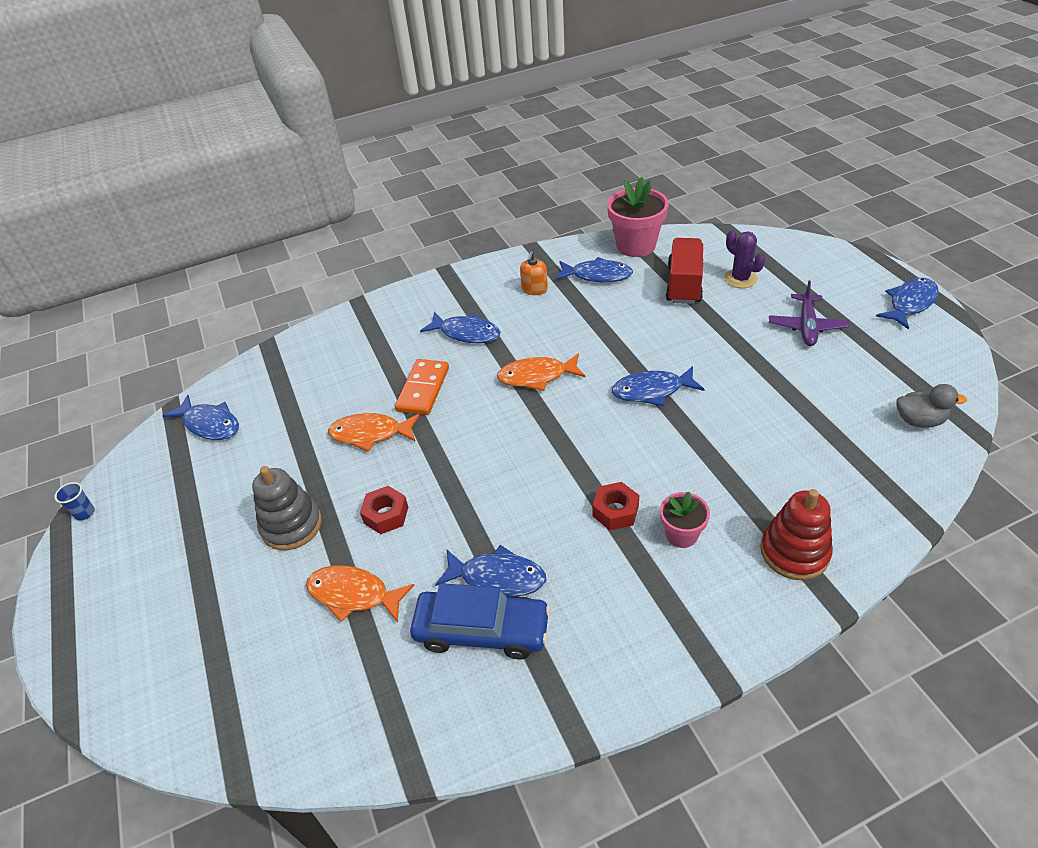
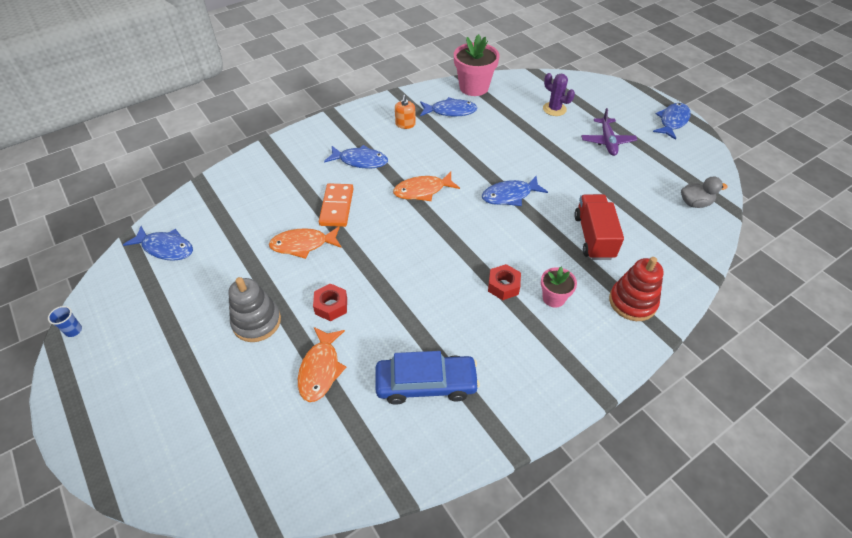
camera: 15 degrees left, 5 degrees up
orange fish [306,565,414,622] -> orange fish turned 90 degrees counterclockwise [298,327,346,402]
blue fish [435,545,546,597] -> none
red truck [666,238,704,304] -> red truck moved to [574,194,624,260]

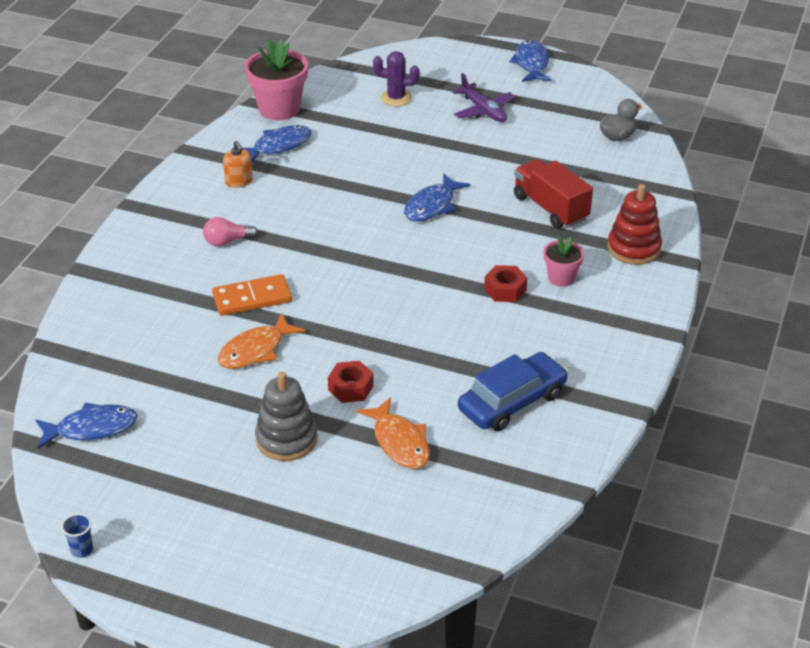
camera: 35 degrees left, 10 degrees down
orange domino [319,183,354,227] -> orange domino turned 75 degrees counterclockwise [212,274,292,316]
blue fish [324,145,388,169] -> pink light bulb [203,217,258,247]
orange fish [393,172,460,201] -> none

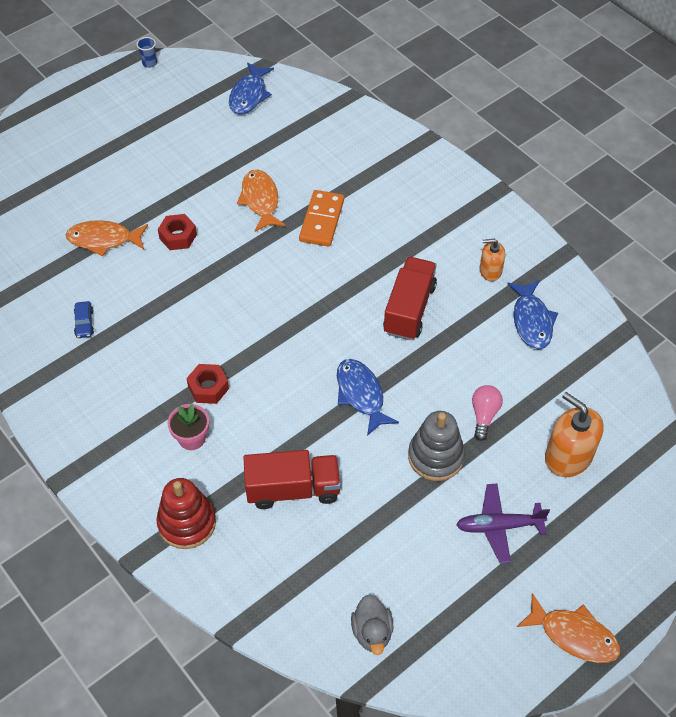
camera: 120 degrees right, 15 degrees up
pink light bulb [203,217,258,247] -> pink light bulb moved to [472,385,503,441]
pink flower pot [245,39,308,120] -> none
grey stacking toy [255,372,318,461] -> grey stacking toy moved to [408,411,465,481]
purple cactus [373,51,420,107] -> orange soap dispenser [545,392,604,477]
blue car [458,352,568,431] -> blue car [74,301,94,338], size x0.42
blue fish [509,40,552,82] -> orange fish [517,593,620,663]
none -> red truck [383,257,437,340]

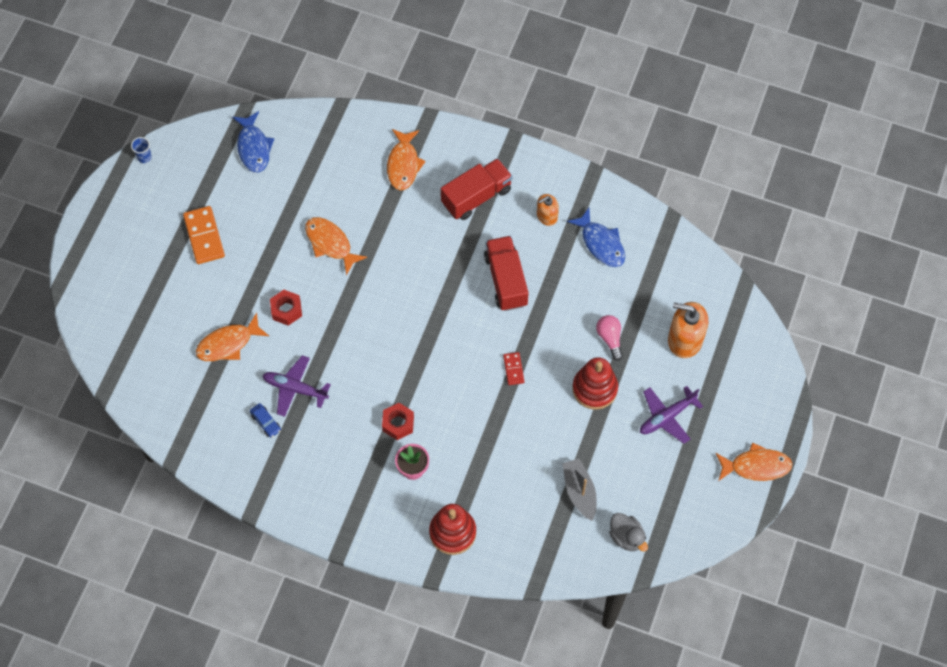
camera: 30 degrees left, 10 degrees up
red truck [243,450,341,509] -> red truck moved to [441,158,513,220]
orange domino [299,190,344,247] -> orange domino moved to [183,206,225,264]
blue fish [337,359,399,436] -> red domino [503,352,524,385]
grey stacking toy [408,411,465,481] -> red stacking toy [572,357,618,410]
none -> purple plane [263,355,331,417]
none -> orange fish [387,129,426,191]
none -> grey boat [562,458,597,521]

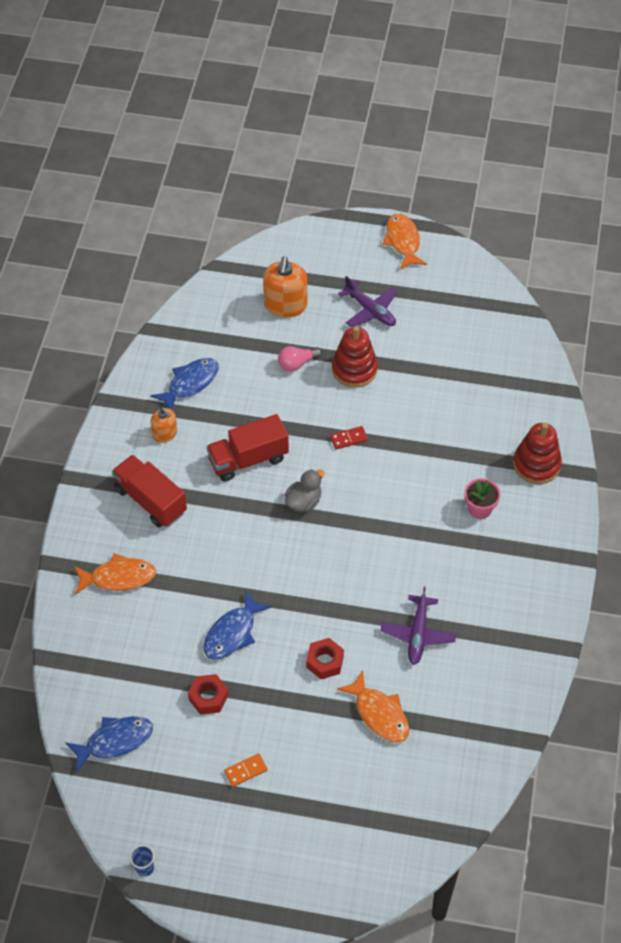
camera: 100 degrees left, 10 degrees down
orange domino [183,206,225,264] -> orange domino [224,753,268,787], size x0.55
blue car [250,403,281,438] -> none
orange fish [305,217,367,275] -> blue fish [203,591,272,660]
red nut [382,403,414,440] -> red nut moved to [188,674,229,715]
grey boat [562,458,597,521] -> none
grey duck [609,513,648,551] -> grey duck moved to [285,469,324,512]

